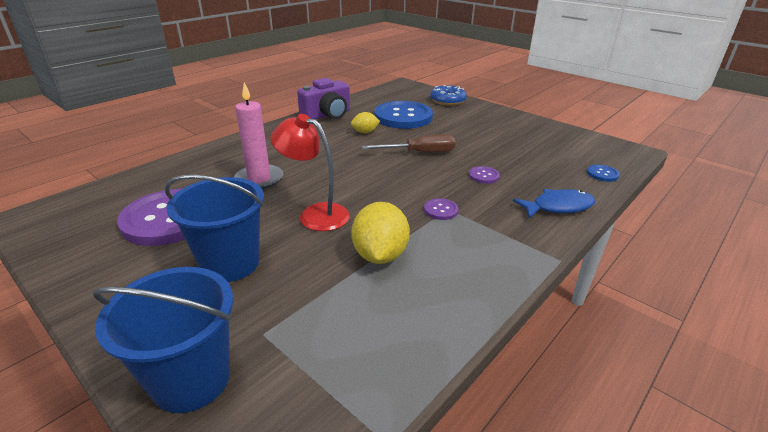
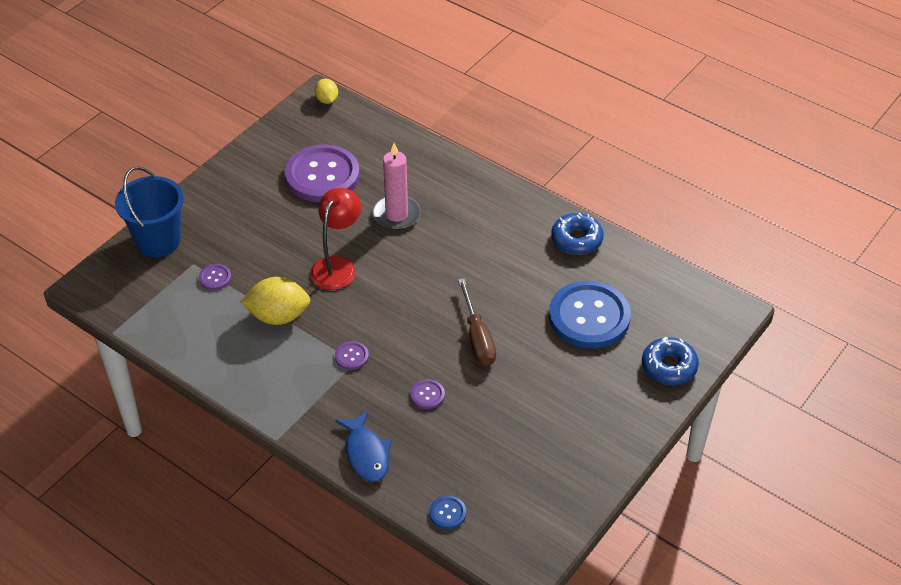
camera: 85 degrees right, 15 degrees up
blue bucket [165,175,264,282] -> none
purple camera [297,78,350,120] -> blue donut [551,213,604,255]
yellow lemon [351,112,380,133] -> yellow lemon moved to [314,79,338,104]
none -> purple button [199,264,231,290]

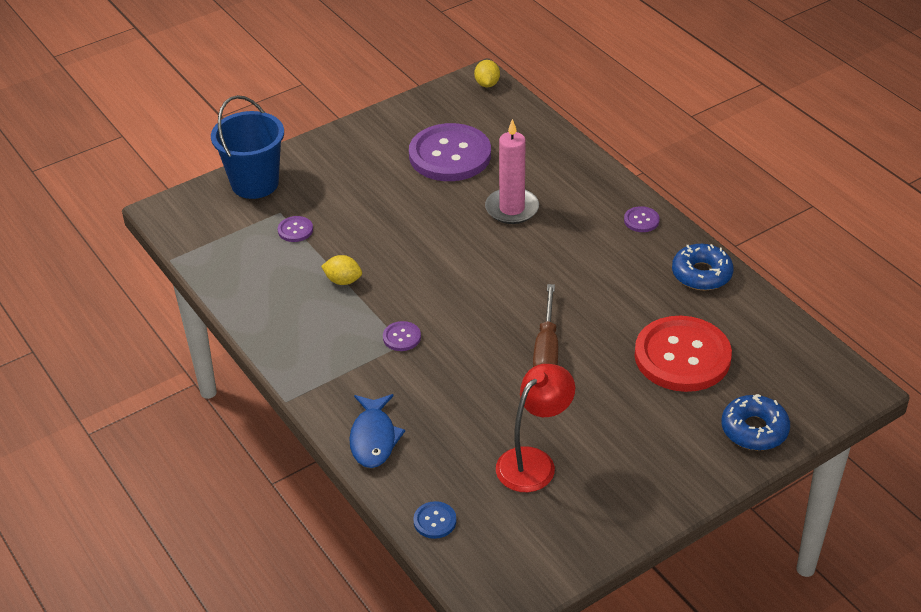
camera: 20 degrees right, 5 degrees down
yellow lemon [241,277,310,325] -> yellow lemon [321,255,362,285], size x0.56
red lamp [310,188,361,290] -> red lamp moved to [496,364,575,492]
purple button [410,379,445,409] -> purple button moved to [624,206,660,232]
blue button [549,281,631,349] -> red button [634,316,732,392]

